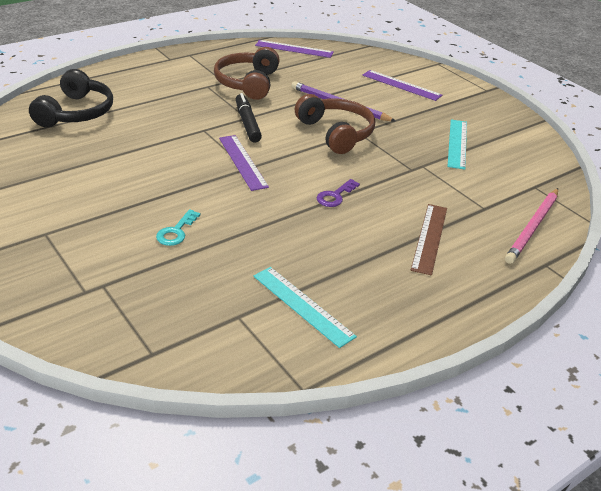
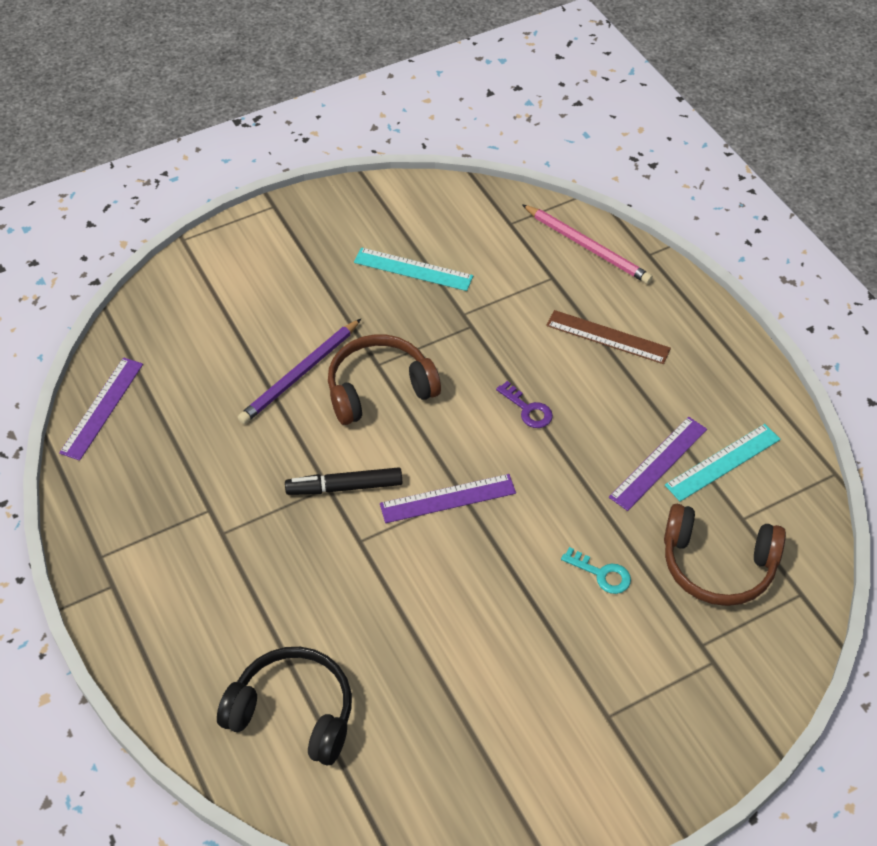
camera: 80 degrees left, 15 degrees up
brown headphones [214,47,280,100] -> brown headphones moved to [664,504,786,606]
purple ruler [362,70,442,101] -> purple ruler moved to [609,417,707,511]

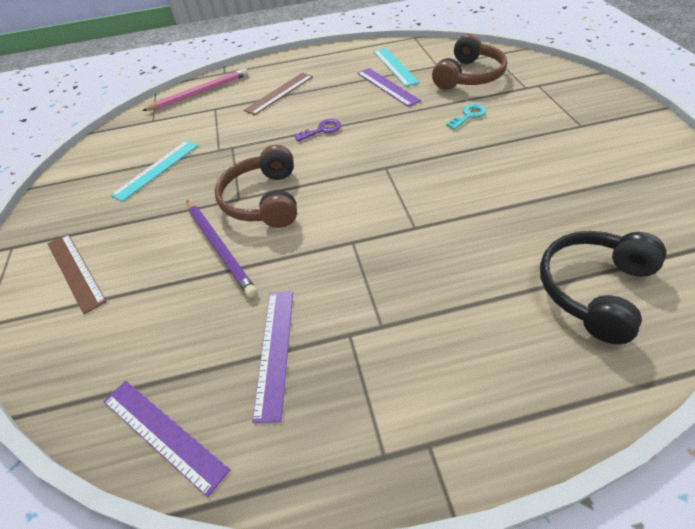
camera: 70 degrees left, 5 degrees down
black marker [285,467,402,495] -> none
purple ruler [380,474,516,523] -> purple ruler moved to [252,291,293,423]
none -> brown ruler [48,234,107,314]

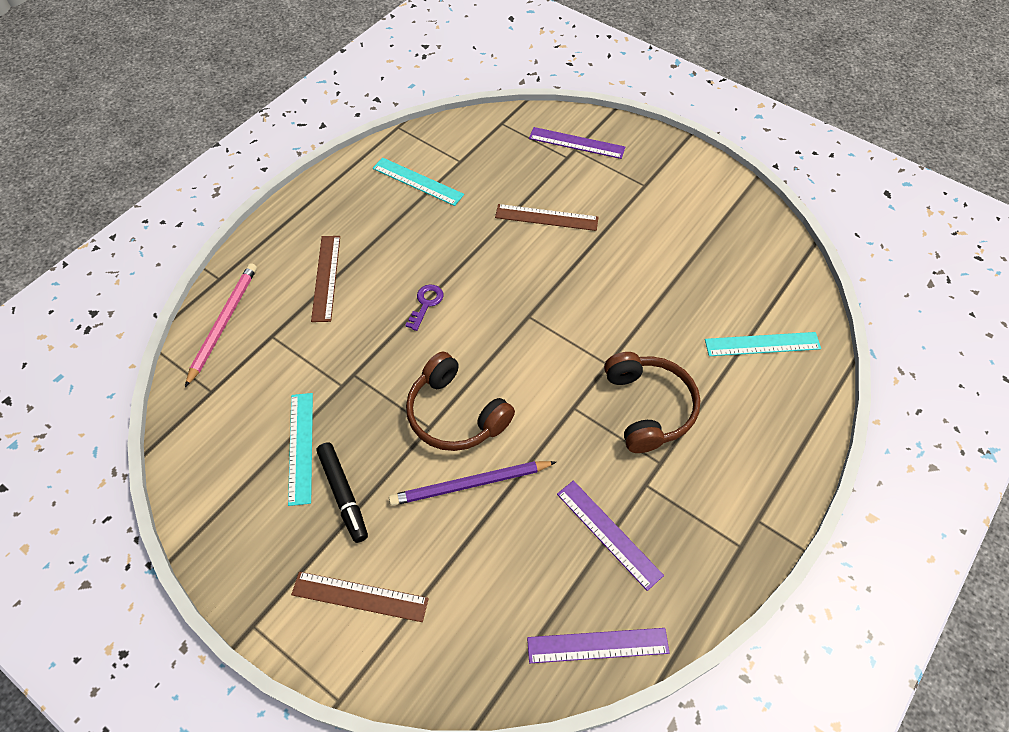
camera: 45 degrees left, 10 degrees up
purple pencil [187,200,257,298] -> purple pencil turned 150 degrees clockwise [389,461,556,506]
purple ruler [357,68,421,107] -> purple ruler moved to [529,127,625,159]
brown headphones [432,34,507,90] -> brown headphones moved to [604,352,701,453]
turquoise key [446,104,486,130] -> brown ruler [495,204,599,231]
black headphones [540,231,667,344] -> turquoise ruler [705,332,821,356]
none -> black marker [317,442,368,543]

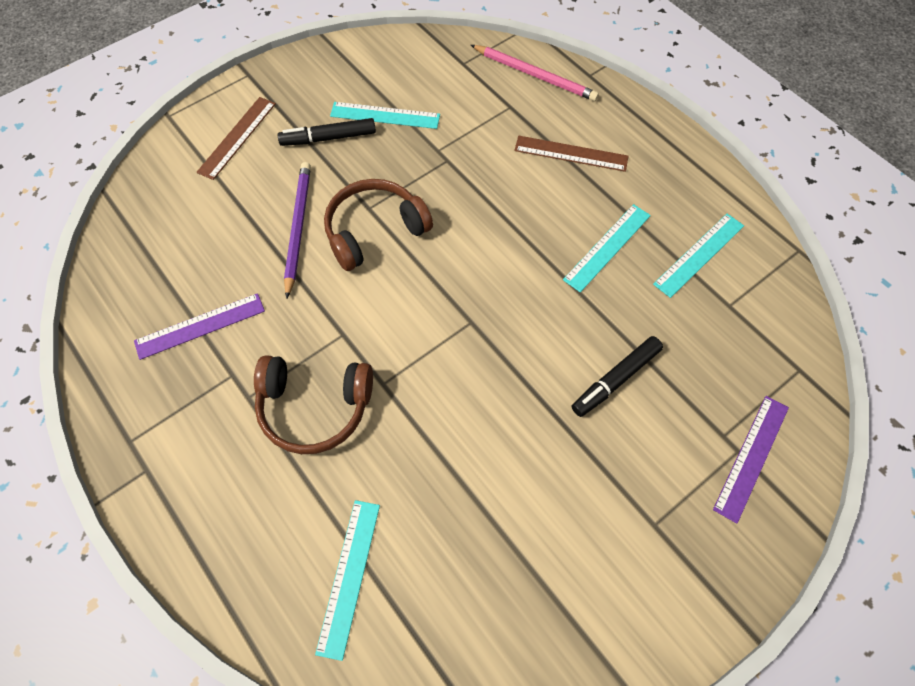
camera: 105 degrees right, 5 degrees up
purple key [405,284,443,331] -> none
brown ruler [495,204,599,231] -> black marker [572,336,663,417]
purple ruler [527,628,669,663] -> none
none -> turquoise ruler [563,204,651,292]

